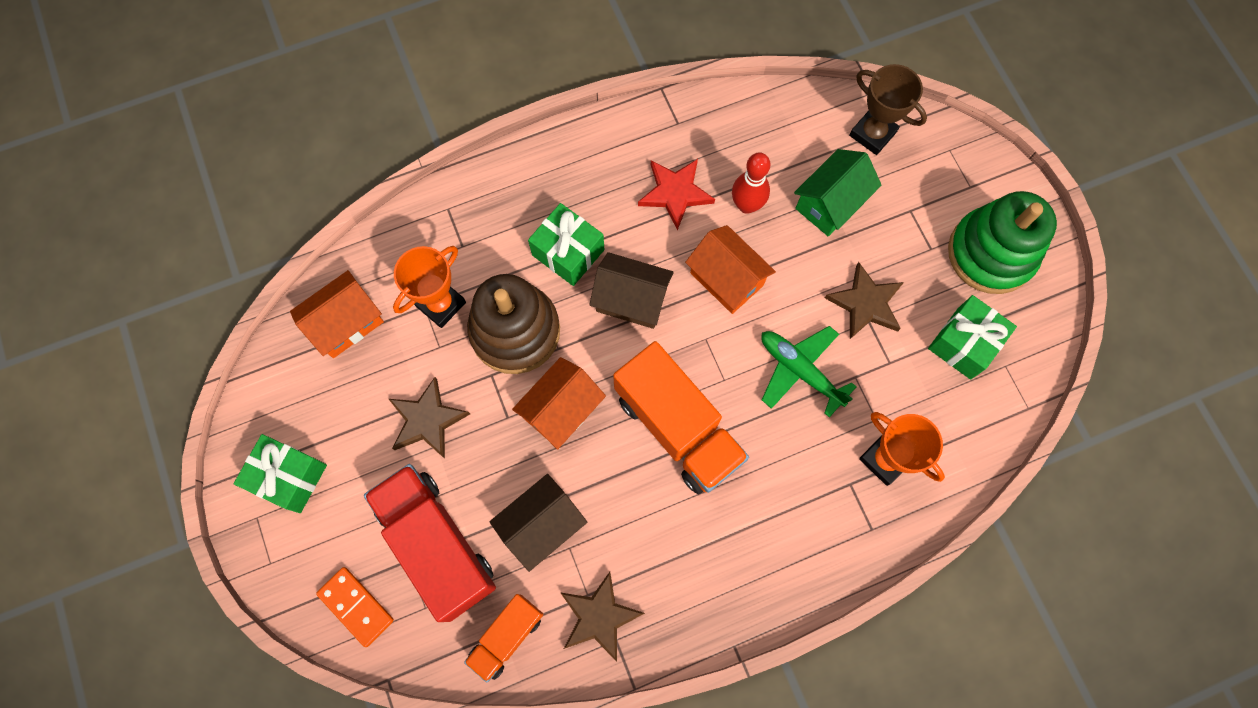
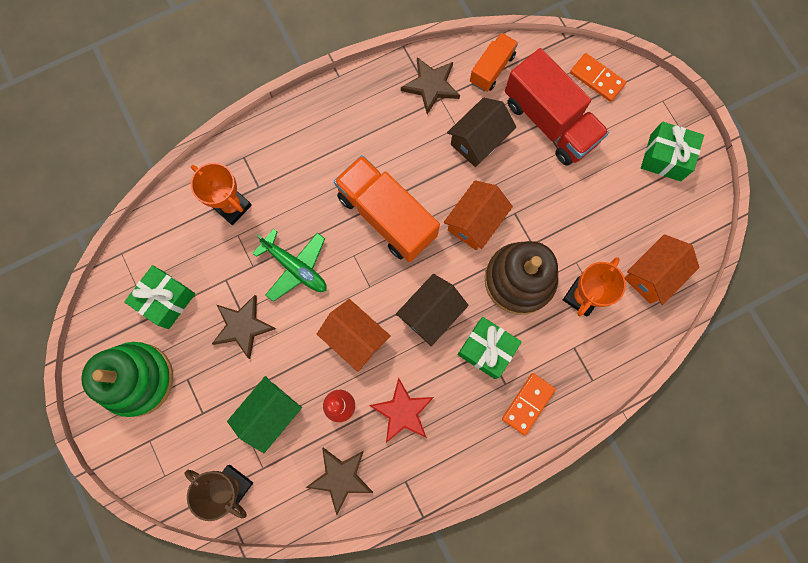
camera: 175 degrees right, 5 degrees up
brown star [389,377,470,458] -> brown star moved to [306,448,373,515]
brown house [589,252,674,329] -> brown house turned 60 degrees counterclockwise [396,274,469,346]
none -> orange domino [502,373,556,435]

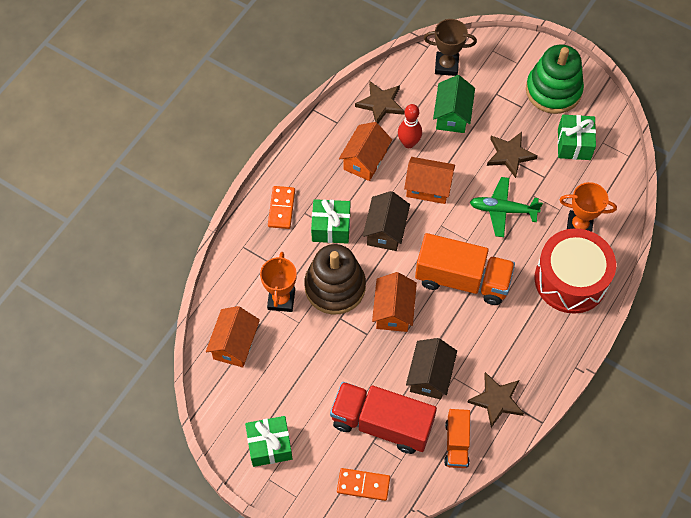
camera: 150 degrees right, 15 degrees down
red star [369,378,434,443] -> orange house [339,122,392,181]
none -> red drum [535,228,616,314]

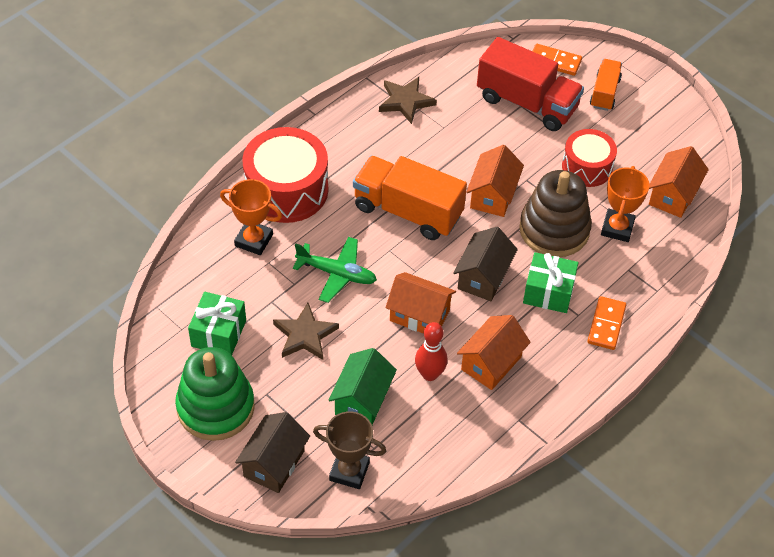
camera: 170 degrees left, 10 degrees down
green gift [245,416,293,467] -> none
brown star [355,81,404,123] -> none
brown house [406,338,457,400] -> brown house moved to [235,412,310,493]
orange truck [444,409,470,468] -> orange truck moved to [590,59,622,111]
none -> red drum [562,129,617,187]

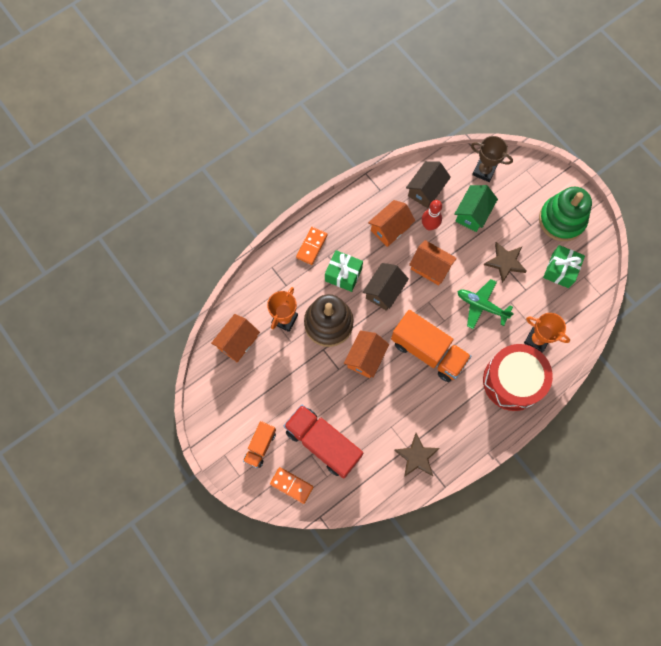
camera: 170 degrees left, 20 degrees up
brown house [235,412,310,493] -> brown house moved to [406,161,451,208]
red drum [562,129,617,187] -> none

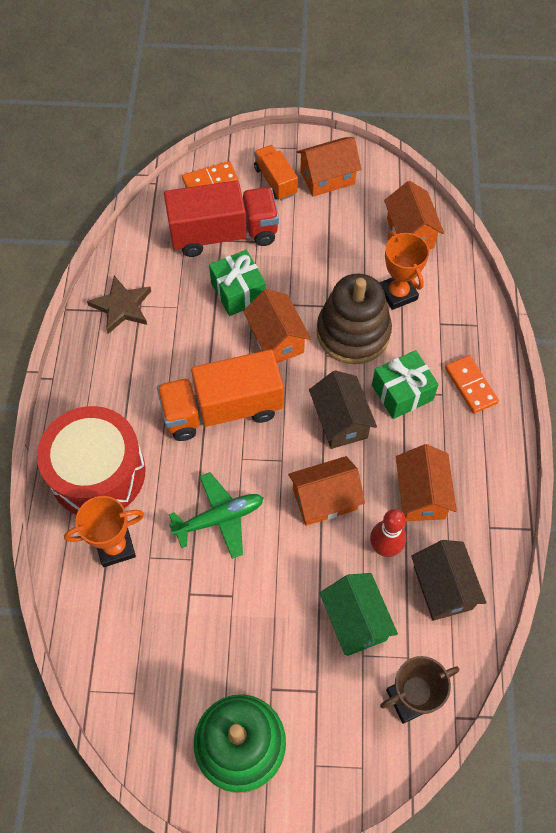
camera: 130 degrees right, 10 degrees down
brown star [484,242,527,283] -> none
green gift [543,245,585,288] -> green gift moved to [209,250,266,316]
none -> orange house [297,137,361,197]

